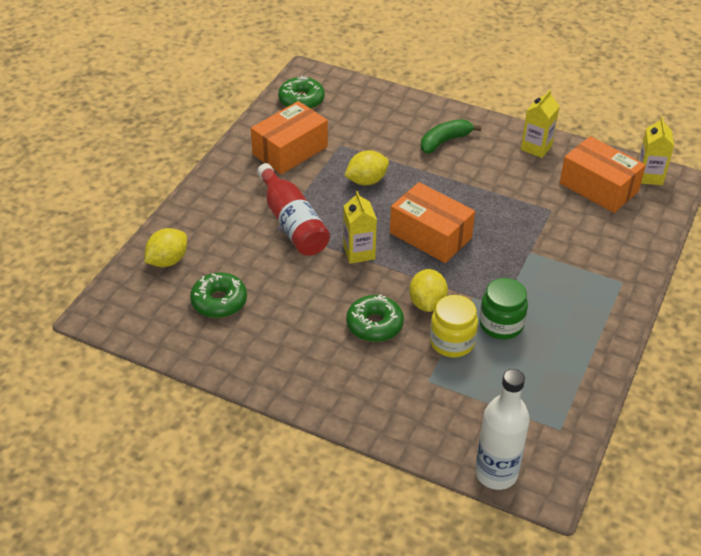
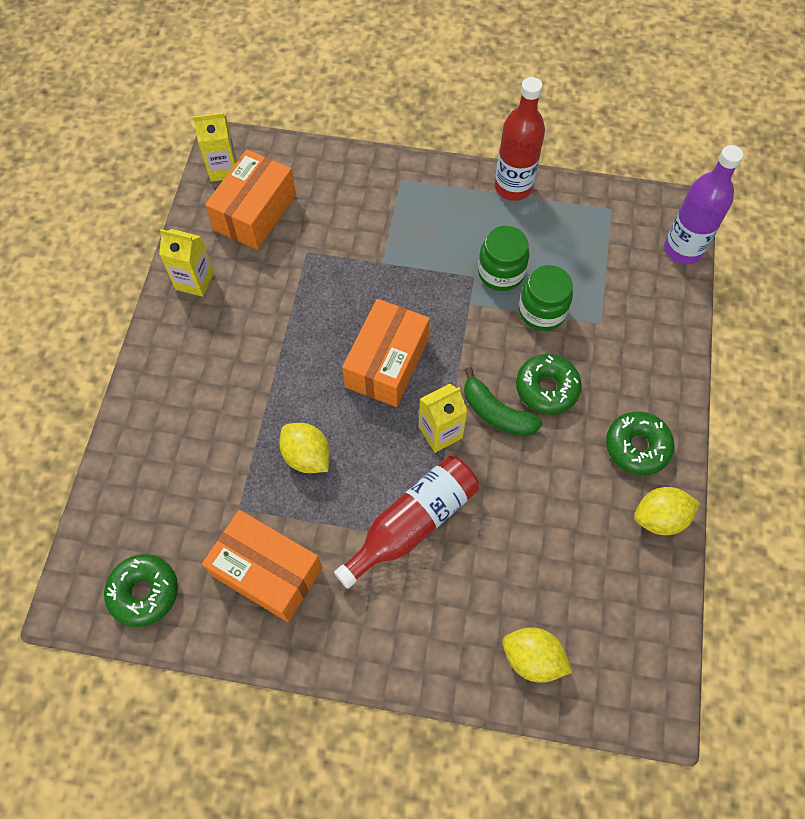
camera: 105 degrees left, 20 degrees up
green donut [190,273,247,318] -> green donut moved to [606,411,674,475]
yellow lemon [409,269,448,312] -> yellow lemon moved to [634,487,701,535]
green banana [421,119,481,154] -> green banana moved to [464,367,543,436]
yellow jar [430,295,478,358] -> green jar [519,265,573,331]
white bottle [475,369,530,490] -> purple bottle [664,145,743,264]
none -> red bottle [495,77,545,201]

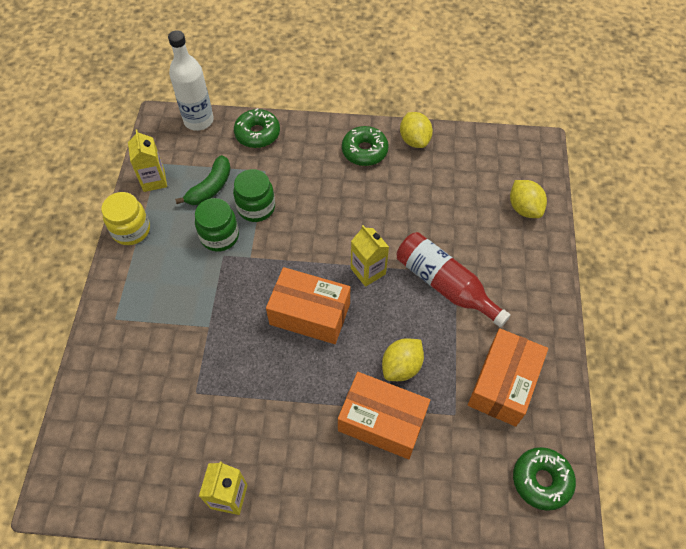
camera: 95 degrees left, 5 degrees down
yellow carton [193,113,237,182] -> yellow carton moved to [128,130,167,192]
orange box [205,149,296,250] -> orange box moved to [338,372,430,459]
green banana [464,367,543,436] -> green banana moved to [175,155,231,205]
red bottle [495,77,545,201] -> yellow jar [101,192,150,245]
yellow lemon [503,627,572,683] -> yellow lemon turned 45 degrees counterclockwise [510,180,547,218]
green donut [516,354,582,415] -> green donut moved to [234,108,280,148]
purple bottle [664,145,743,264] -> white bottle [168,30,214,131]

